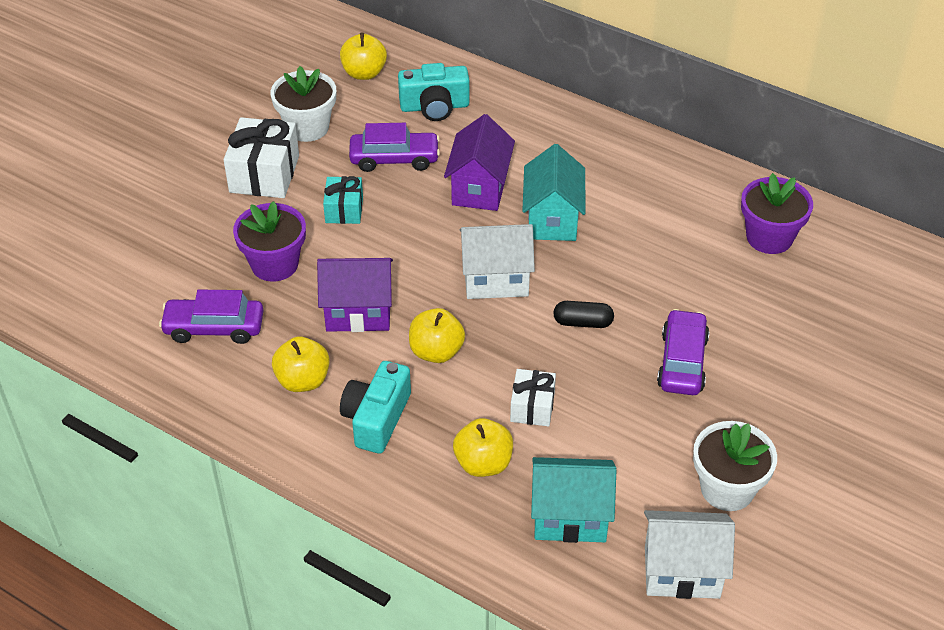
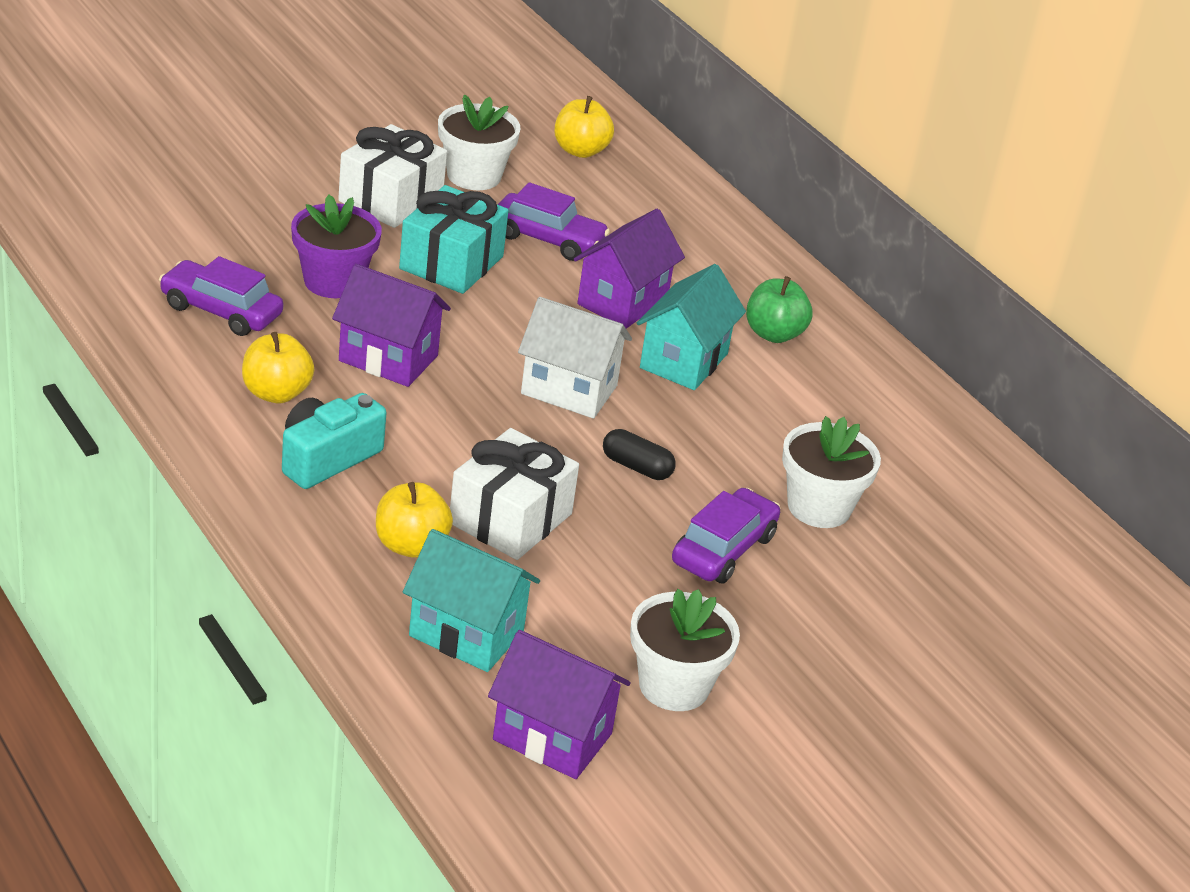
camera: 20 degrees right, 10 degrees down
turquoise gift [323,176,363,224] -> turquoise gift [399,185,509,294], size x1.67
turquoise camera [398,63,470,121] -> none
yellow apple [409,308,465,363] -> none
white gift [510,369,556,426] -> white gift [450,428,579,560], size x1.67
white house [644,510,735,599] -> purple house [488,630,631,779]
purple flower pot [741,173,813,254] -> none
none -> green apple [746,276,812,343]
none -> white flower pot [782,416,881,528]

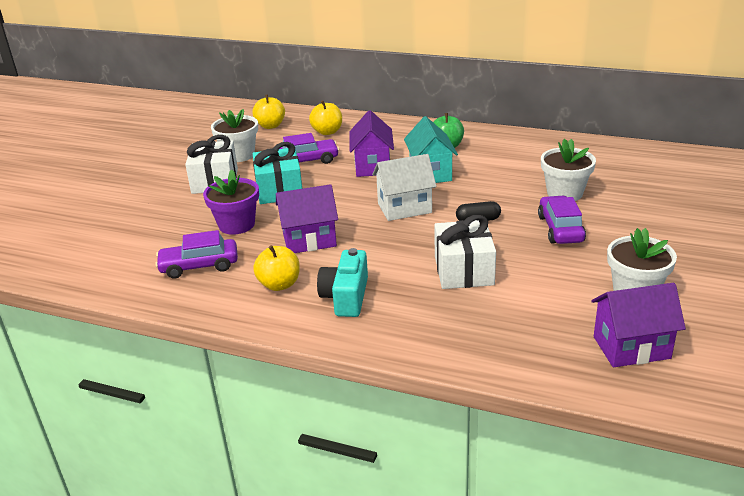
camera: 30 degrees left, 5 degrees down
yellow apple [376,482,453,558] -> yellow apple moved to [309,100,342,135]
turquoise house [403,529,540,672] -> none

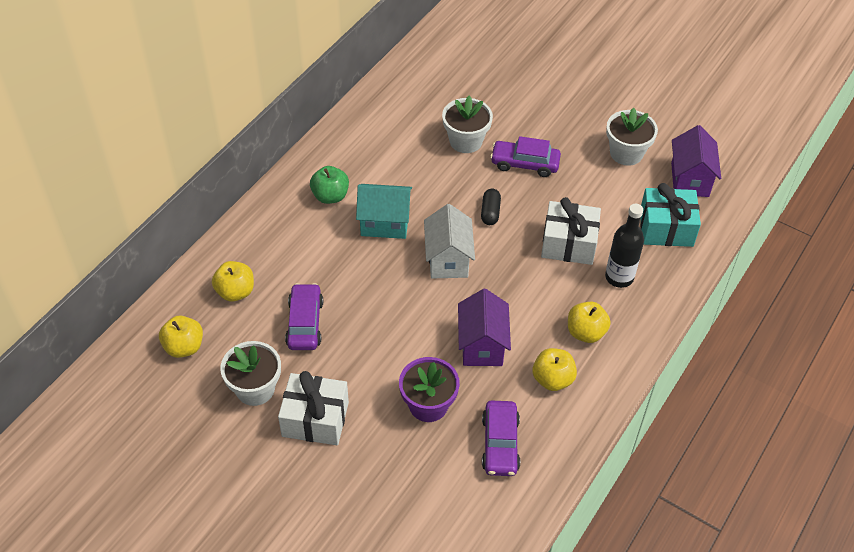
camera: 80 degrees left, 20 degrees up
turquoise gift [253,142,302,204] -> turquoise gift moved to [640,183,701,247]
turquoise camera [317,248,368,317] -> yellow apple [568,302,611,343]
purple house [349,110,394,177] -> none
none -> black bottle [605,204,644,288]

